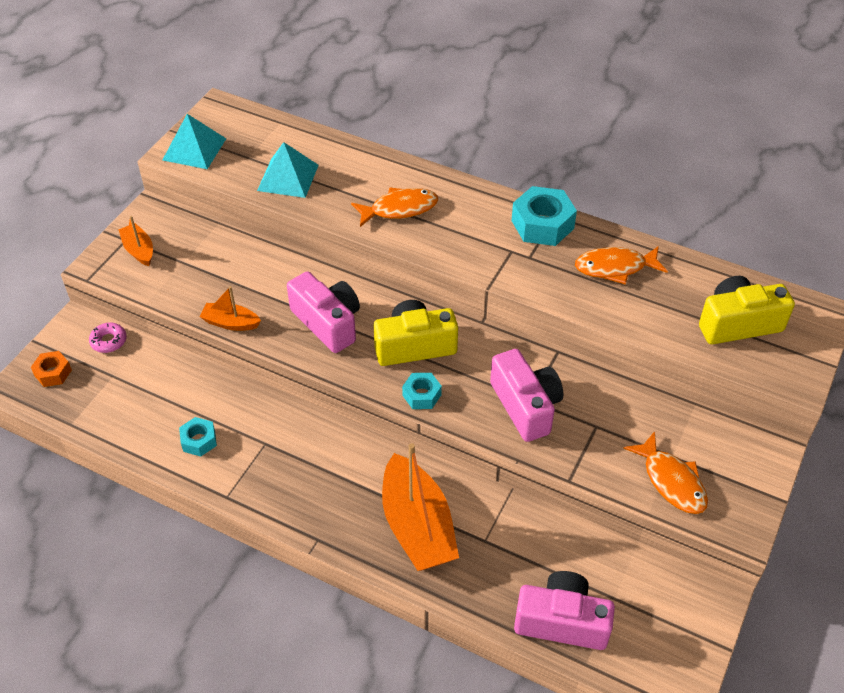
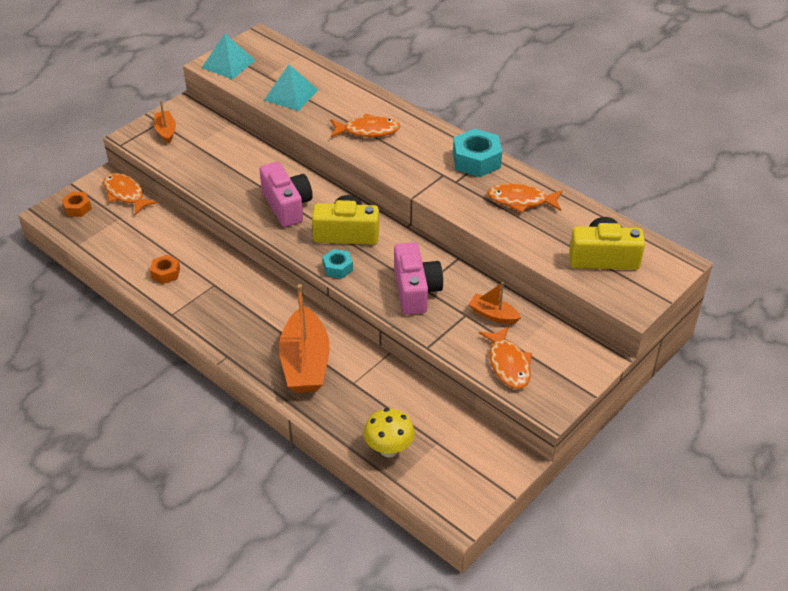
camera: 15 degrees right, 5 degrees down
pink donut [89,322,127,353] -> orange fish [103,173,158,215]
turquoise nut [179,417,217,457] -> orange nut [150,255,180,284]
orange boat [200,286,261,331] -> orange boat moved to [469,282,521,324]
pink camera [514,571,615,650] -> yellow mushroom [364,408,415,457]

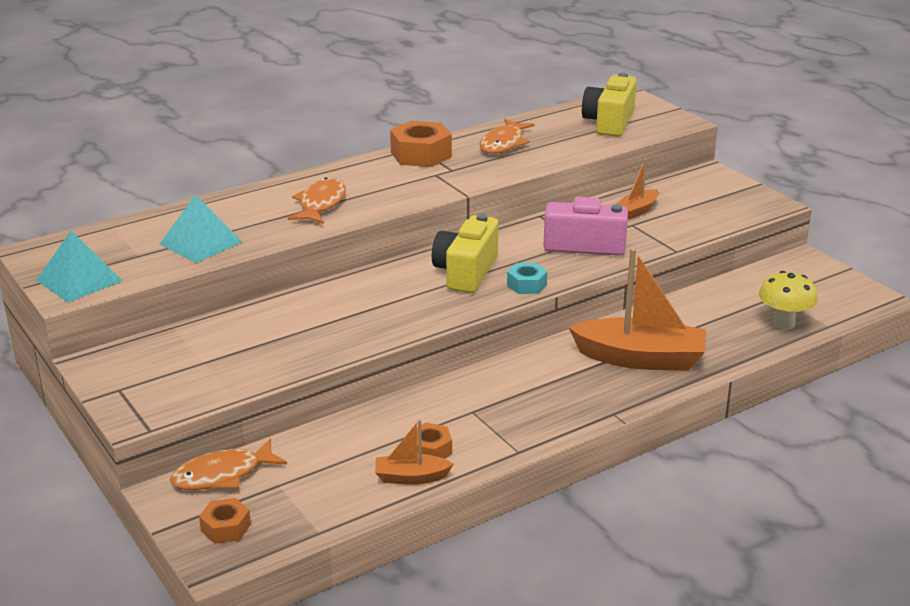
camera: 75 degrees left, 15 degrees down
orange boat [154,100,176,143] -> orange boat moved to [375,419,454,485]
pink camera [259,162,312,227] -> none
turquoise nut [453,128,502,177] -> orange nut [390,121,452,167]
orange fish [479,326,532,389] -> none

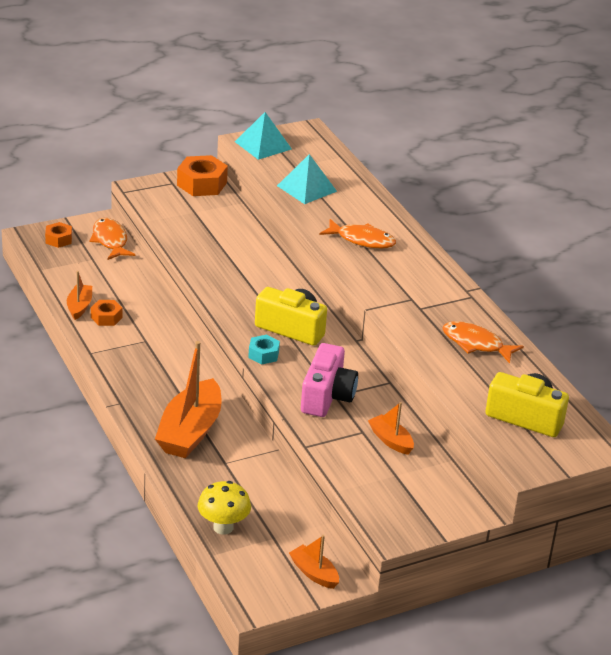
camera: 95 degrees right, 5 degrees up
orange nut [390,121,452,167] -> orange nut moved to [177,155,228,196]
none -> orange boat [289,535,339,589]

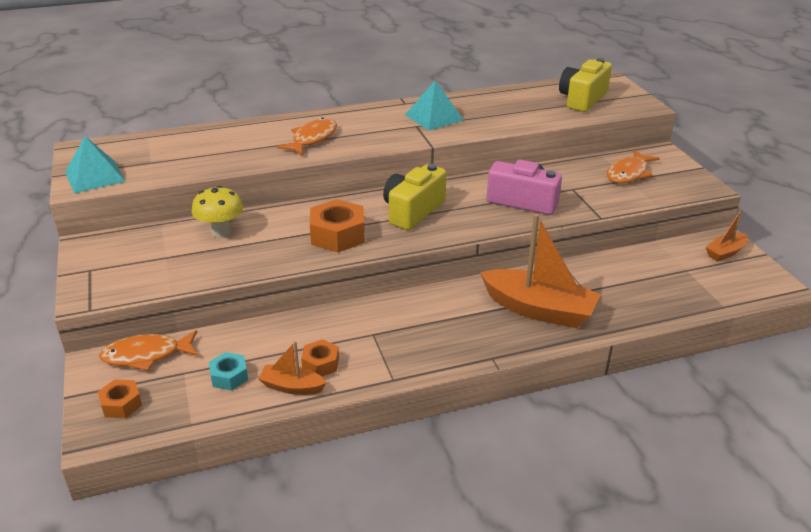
camera: 80 degrees left, 0 degrees up
orange nut [177,155,228,196] -> orange nut moved to [310,199,365,253]
yellow mushroom [198,481,251,535] -> yellow mushroom moved to [192,186,243,238]
turquoise nut [248,335,280,365] -> turquoise nut moved to [209,352,248,391]
turquoise pyramid [277,154,337,204] -> turquoise pyramid moved to [405,81,464,131]
orange boat [368,402,414,455] -> none
orange fish [442,321,524,364] -> orange fish moved to [607,150,660,183]

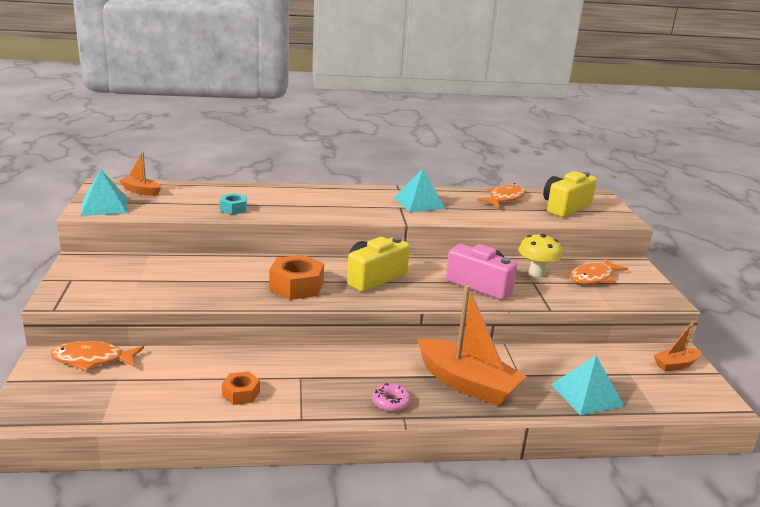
camera: 10 degrees right, 10 degrees down
orange nut [98,379,142,418] -> none
yellow mushroom [192,186,243,238] -> yellow mushroom moved to [518,234,562,277]
turquoise nut [209,352,248,391] -> turquoise nut moved to [220,193,247,215]
orange boat [258,341,326,395] -> orange boat moved to [119,152,161,196]
orange fish [277,118,337,156] -> orange fish moved to [477,183,526,208]
none -> pink donut [372,383,411,412]
none -> turquoise pyramid [551,356,624,415]

